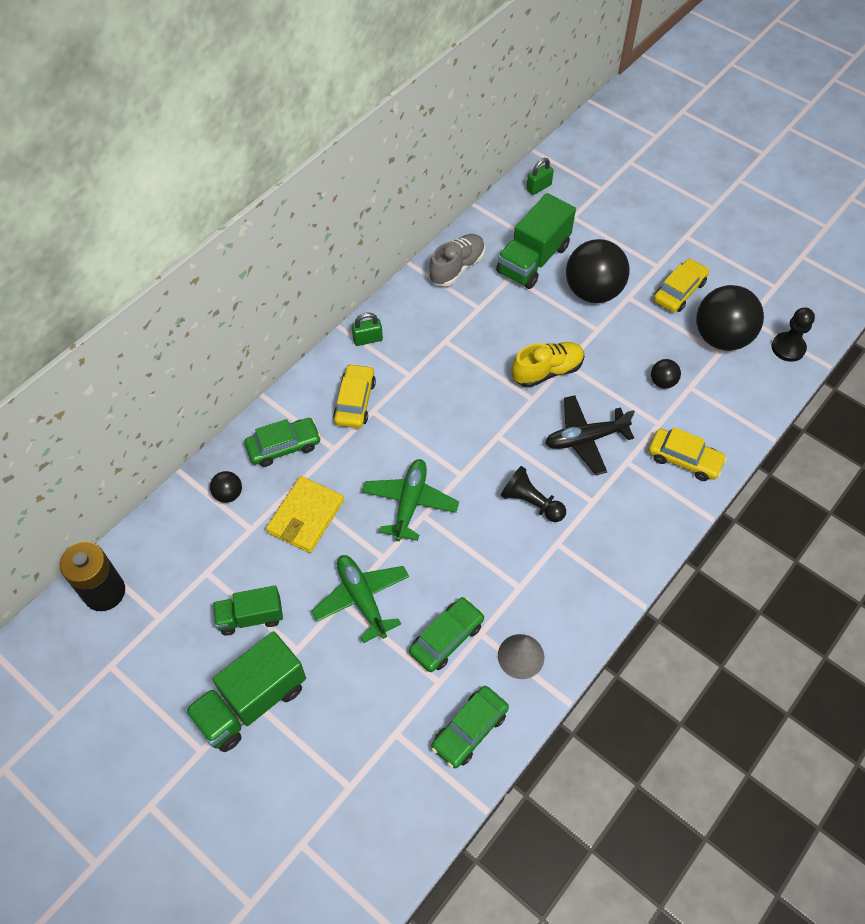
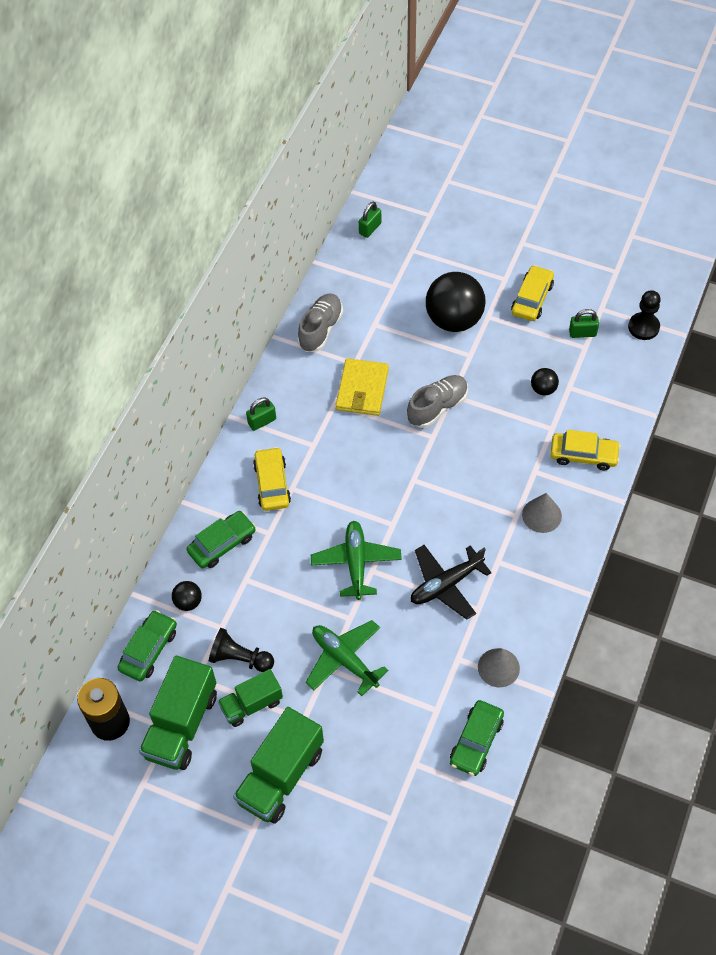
camera: 15 degrees left, 0 degrees up
yellow wallet [266,476,344,553] -> yellow wallet moved to [336,358,389,416]
green car [409,597,484,672] -> green car moved to [117,610,177,682]
green truck [496,193,576,289] -> green truck moved to [139,656,217,770]
black pawn [500,466,566,522] -> black pawn moved to [209,628,274,672]
yellow shoe [512,342,585,387] -> grey shoe [407,375,468,428]
black plane [545,395,635,475] -> black plane moved to [411,545,492,620]
black ball [696,285,764,351] -> green padlock [569,309,599,338]
none -> grey cone [522,493,562,533]

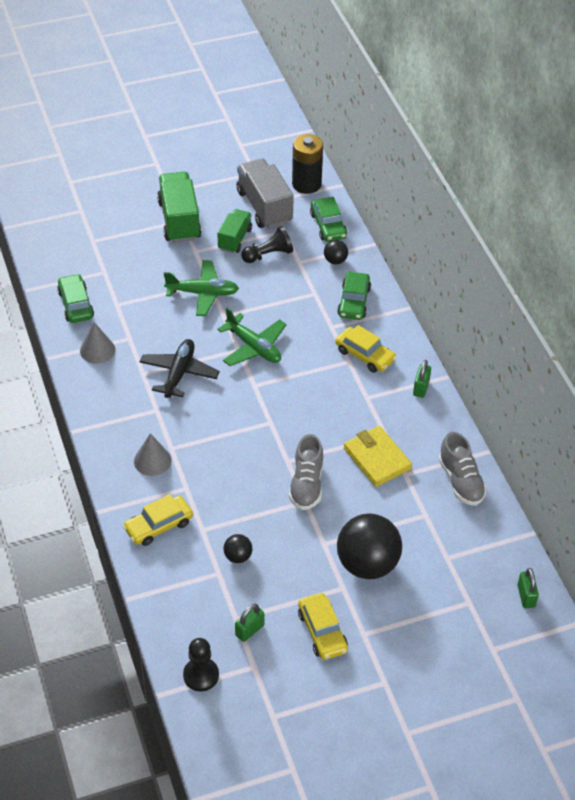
camera: 135 degrees right, 10 degrees down
green truck [139,656,217,770] -> grey truck [237,158,294,229]

